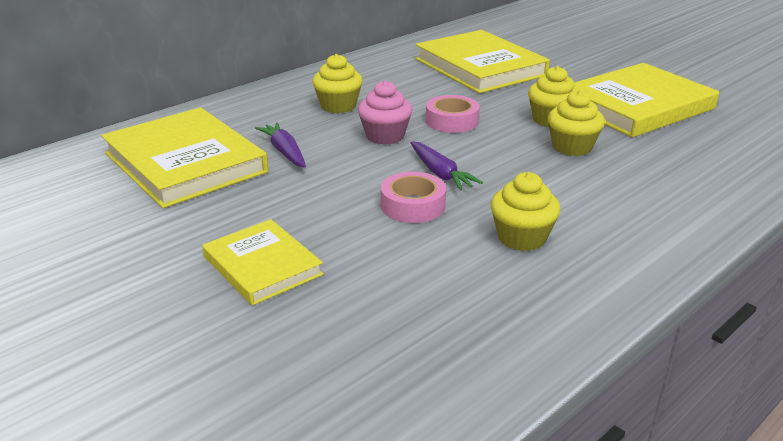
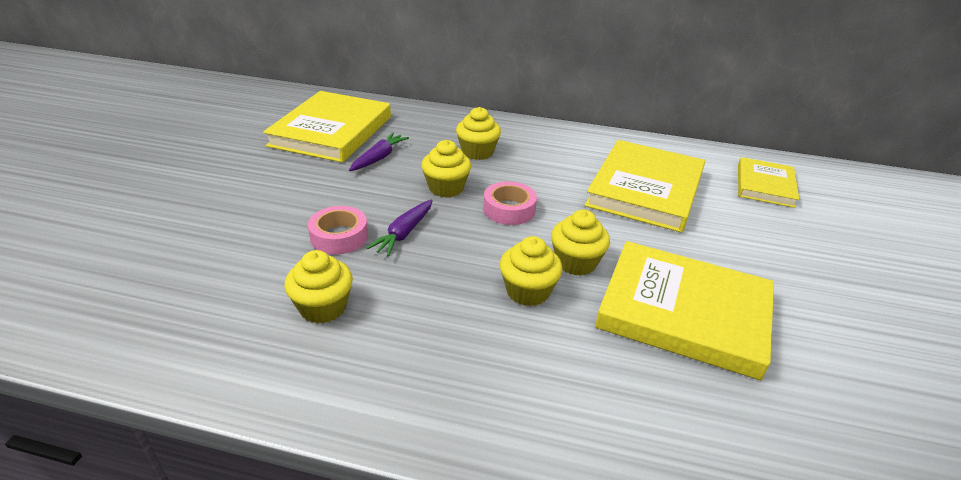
camera: 55 degrees right, 5 degrees up
yellow book [202,219,324,305] -> yellow book moved to [738,157,799,208]
pink cupcake [358,81,413,145] -> yellow cupcake [421,140,471,198]

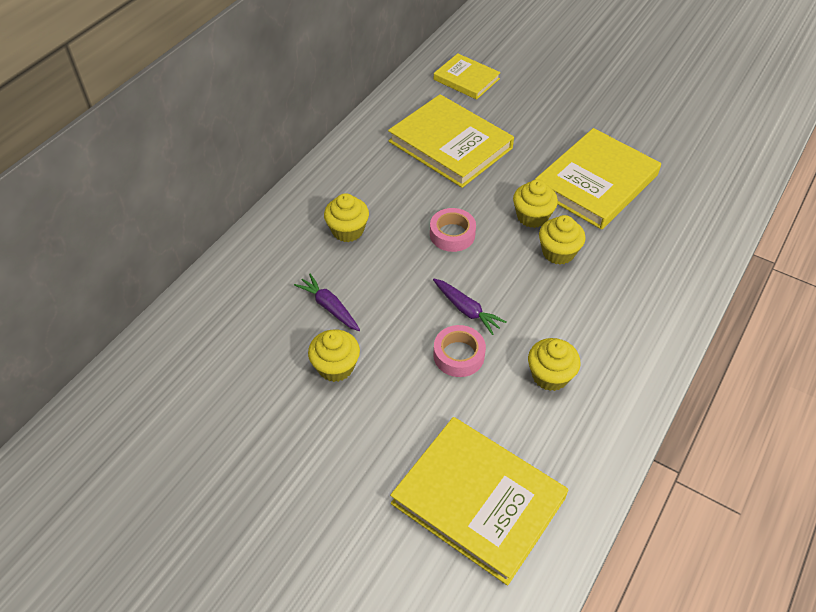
camera: 70 degrees left, 15 degrees up
yellow book [263,91,391,163] -> yellow book moved to [390,417,568,585]
yellow cupcake [421,140,471,198] -> yellow cupcake moved to [308,329,360,382]

